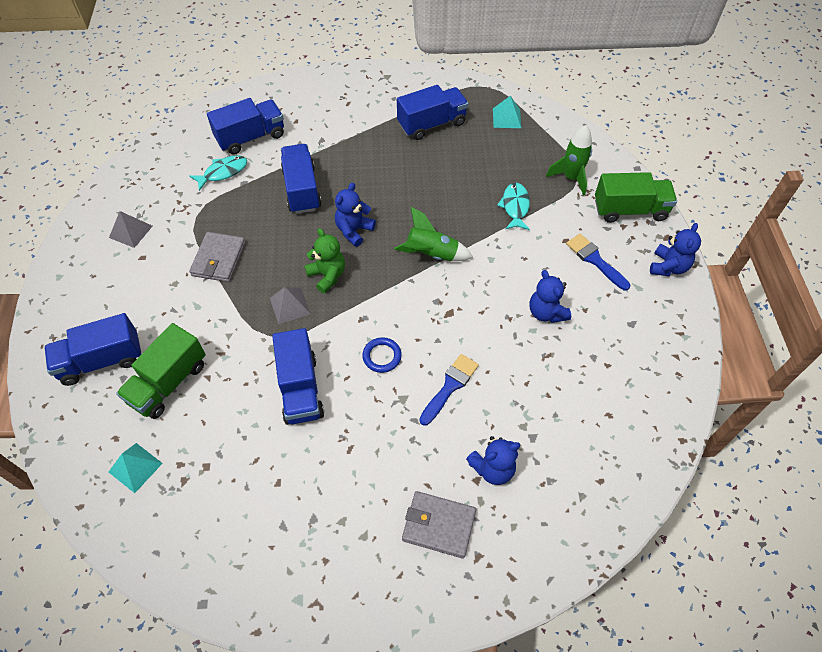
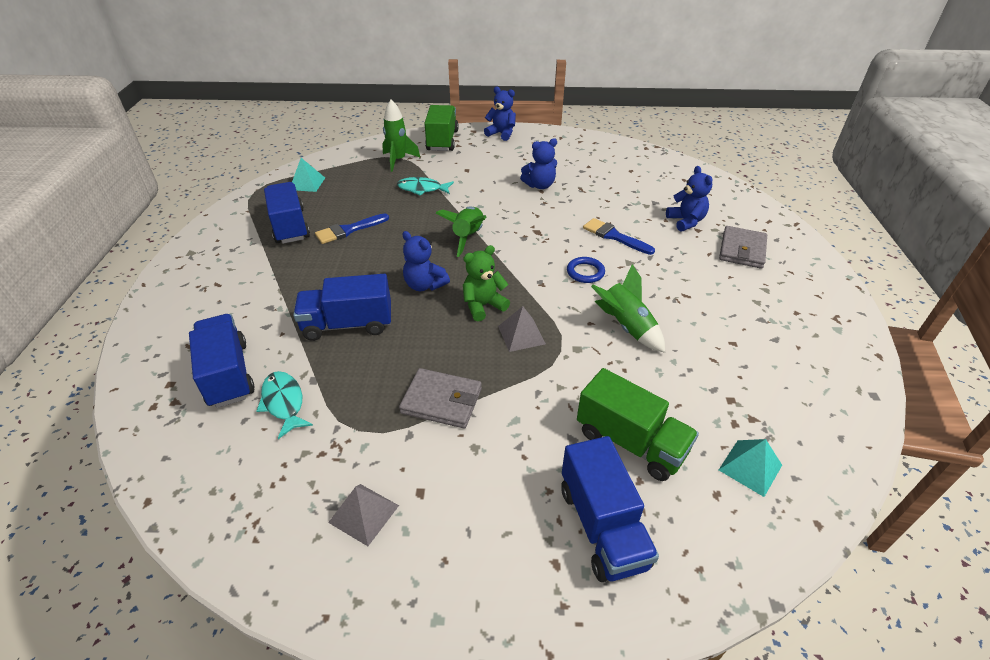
camera: 85 degrees left, 15 degrees down
blue truck [272,328,324,425] -> green rocket [591,264,665,353]
blue brush [566,234,630,291] -> blue brush moved to [315,213,389,244]

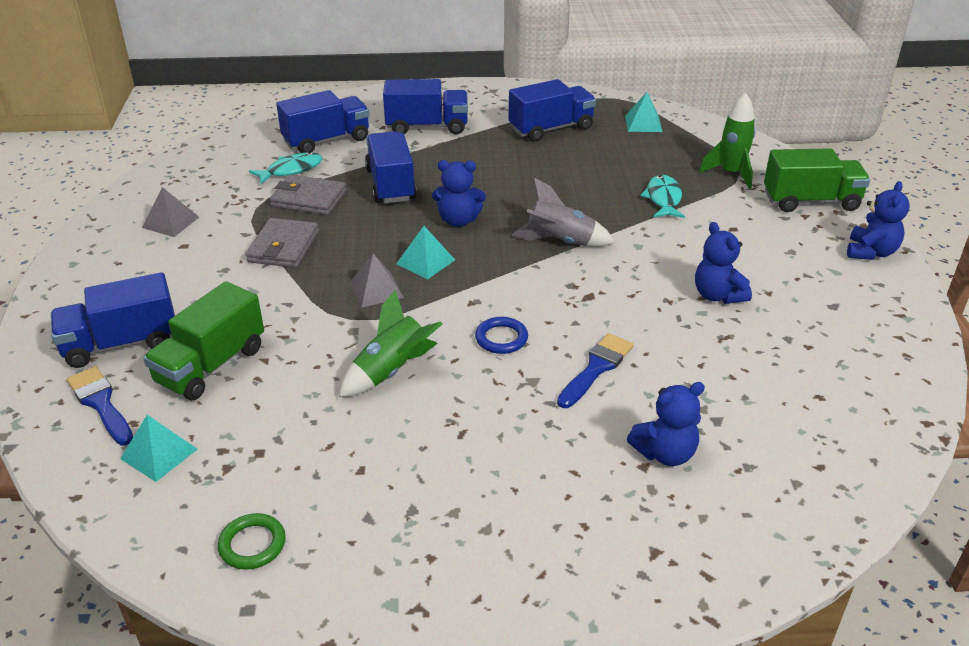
camera: 85 degrees right, 5 degrees down
blue brush [315,213,389,244] -> blue brush moved to [67,366,133,445]
blue teddy bear [402,231,450,291] -> blue teddy bear turned 120 degrees counterclockwise [432,160,486,227]
green rocket [436,206,486,257] -> grey rocket [512,178,615,247]
green teddy bear [463,245,510,321] -> turquoise pyramid [396,226,455,279]
grey wallet [719,226,767,269] -> grey wallet moved to [269,175,347,215]
none -> green ring [218,513,286,570]
none -> blue truck [383,79,468,135]

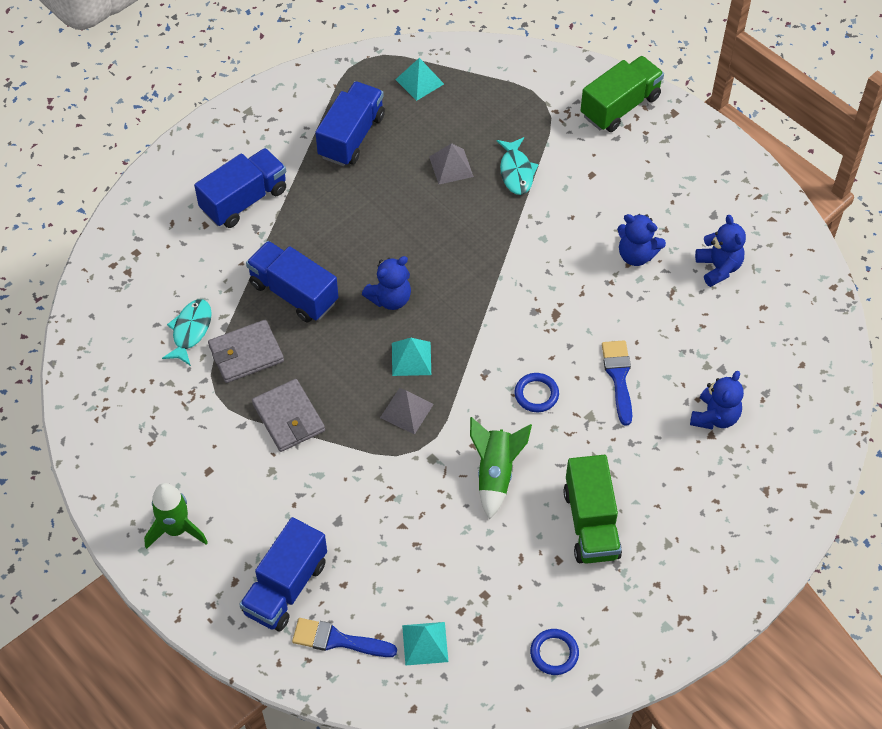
camera: 40 degrees left, 20 degrees up
grey pyramid [142,187,199,237] -> grey pyramid moved to [429,143,474,184]
green truck [143,281,264,400] -> green truck moved to [563,455,622,564]
green ring [218,513,286,570] -> blue ring [530,629,579,675]
blue truck [276,90,369,153] -> none
grey rocket [512,178,615,247] -> none
turquoise fish [641,175,685,218] -> turquoise fish turned 150 degrees counterclockwise [496,137,539,195]
green rocket [699,92,755,189] -> green rocket moved to [144,483,208,549]
blue teddy bear [847,181,910,260] -> blue teddy bear moved to [695,215,746,287]

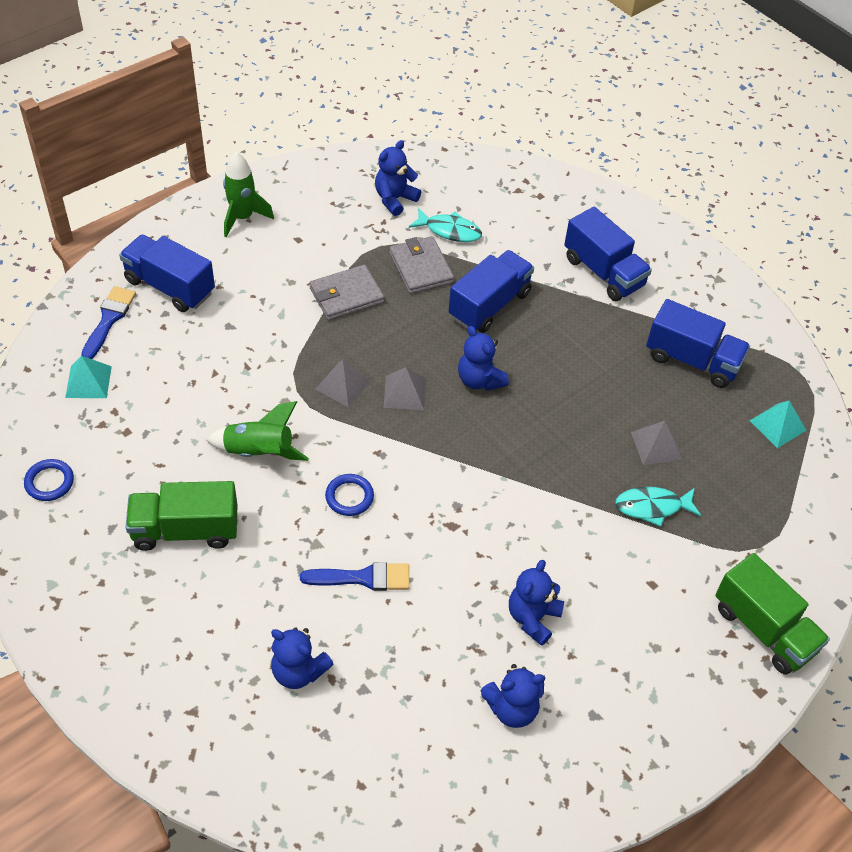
camera: 90 degrees right, 5 degrees down
turquoise pyramid [392,338,431,376] -> grey pyramid [384,367,426,410]
none -> blue teddy bear [375,140,421,216]

